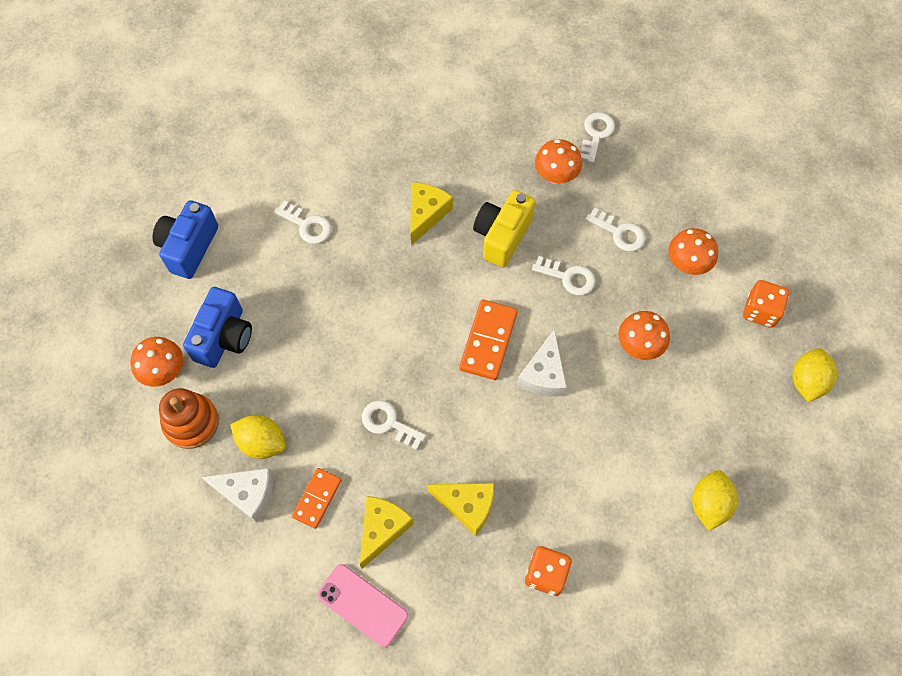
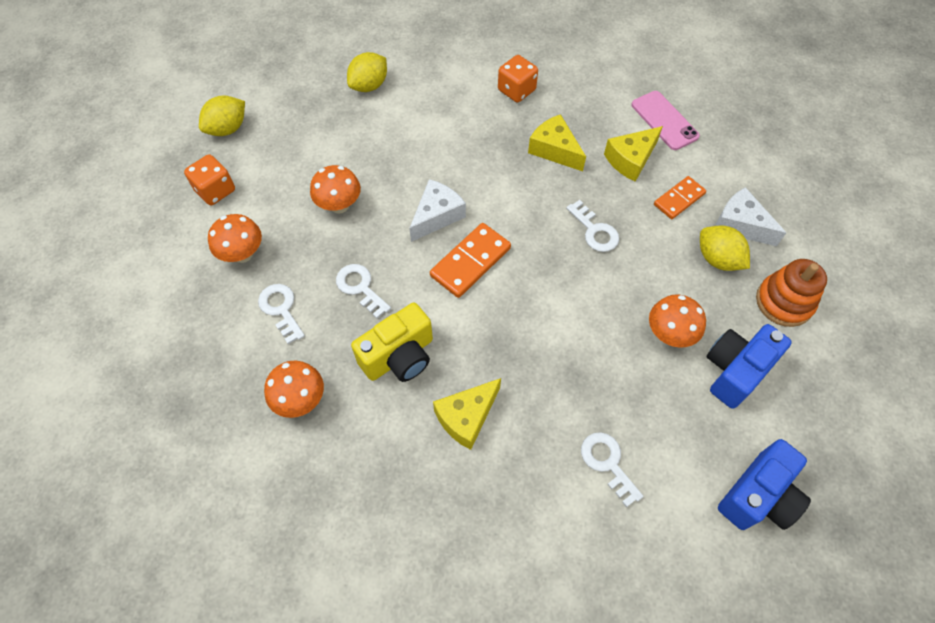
camera: 155 degrees left, 5 degrees down
orange mushroom [130,337,183,387] -> orange mushroom moved to [649,295,706,347]
white key [580,112,615,163] -> none

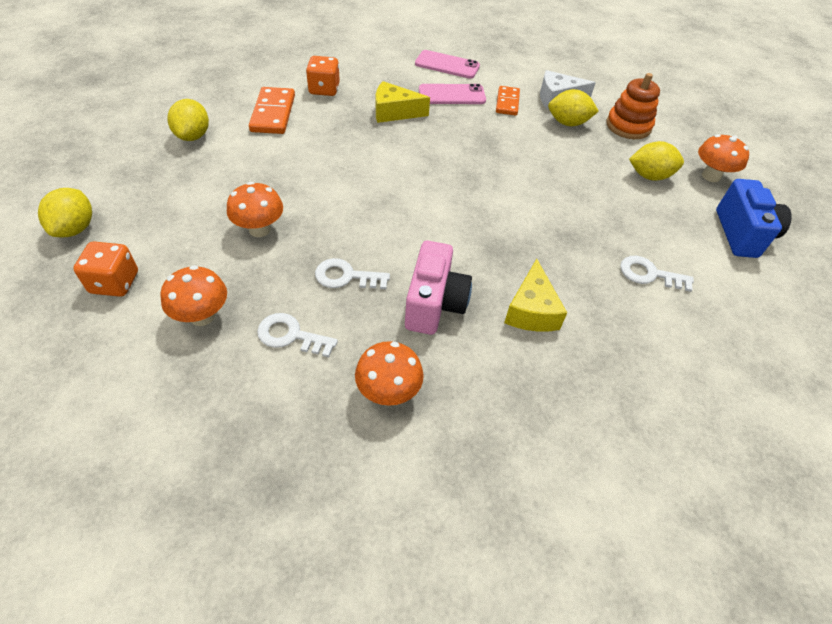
camera: 45 degrees left, 10 degrees down
yellow camera [351,302,433,382] -> pink camera [405,241,472,335]
white cheese [409,179,466,242] -> none
orange domino [430,223,511,298] -> orange domino moved to [249,87,295,134]
white key [566,200,619,252] -> none
yellow cheese [604,126,663,182] -> pink phone [419,84,486,104]
orange mushroom [649,295,706,347] -> orange mushroom moved to [698,134,749,182]
blue camera [706,324,792,409] -> yellow lemon [629,141,684,181]

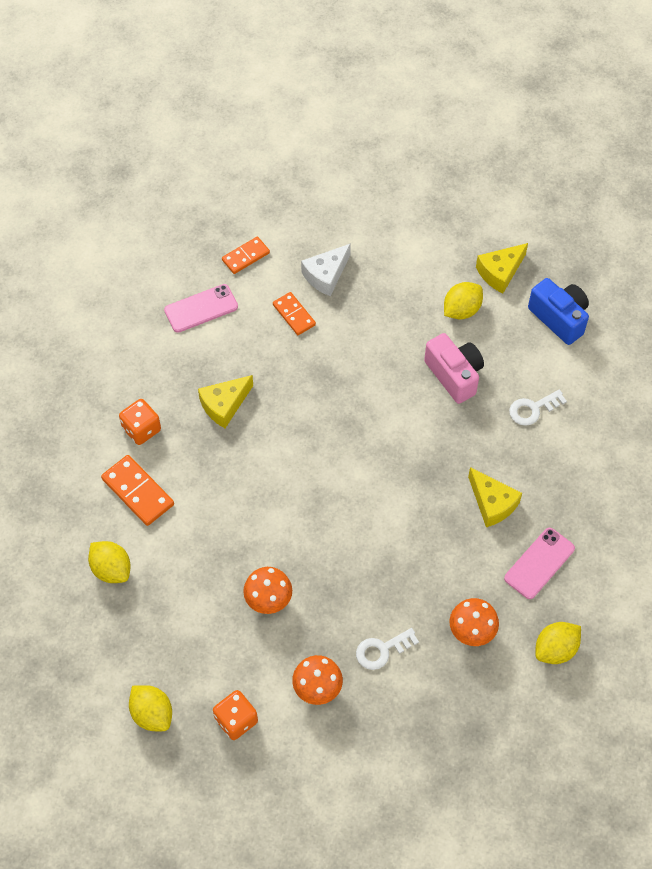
camera: 40 degrees left, 10 degrees up
white key [315,258,390,289] -> none
pink camera [405,241,472,335] -> pink camera moved to [424,333,484,404]
pink phone [419,84,486,104] -> pink phone moved to [504,528,575,599]
yellow lemon [548,89,599,126] -> yellow lemon moved to [535,622,581,664]
orange stacking toy [606,73,660,139] -> none
orange mushroom [698,134,749,182] -> yellow cheese [476,243,528,293]
none -> orange domino [222,237,270,274]

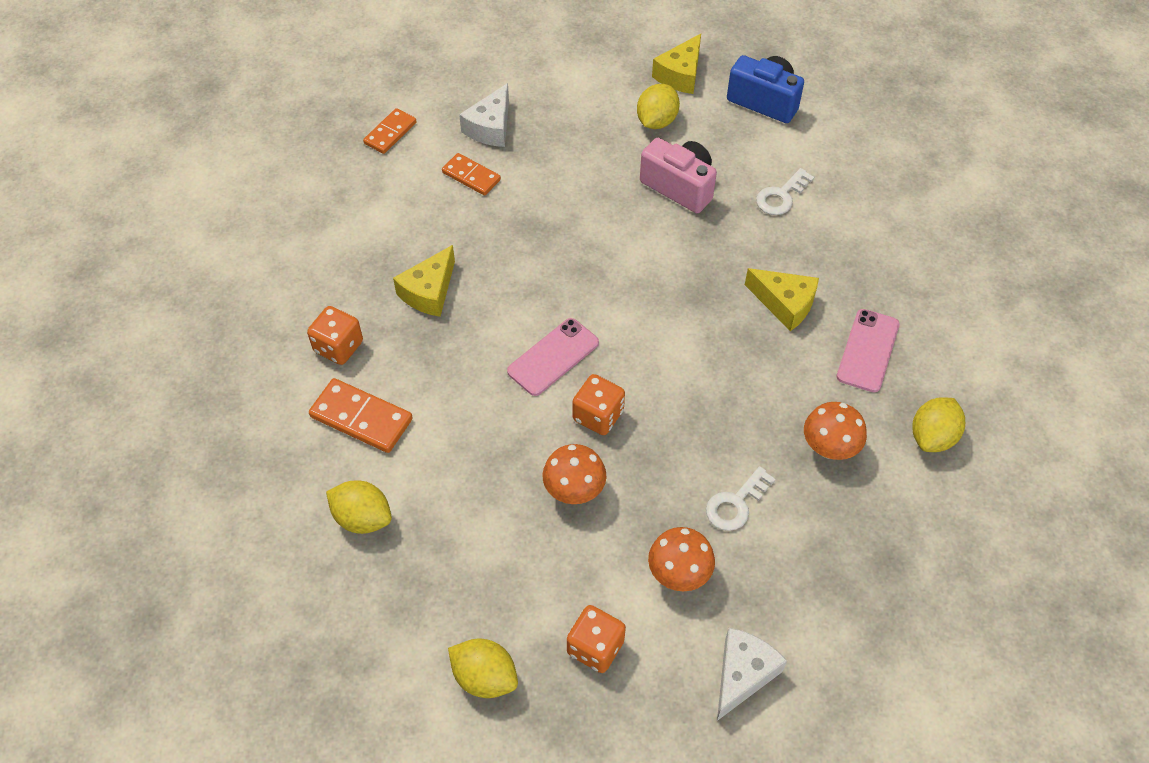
camera: 20 degrees left, 5 degrees down
pink phone [164,284,238,333] -> pink phone moved to [507,318,599,396]
none -> orange dice [572,374,625,435]
none -> white cheese [717,628,787,721]

